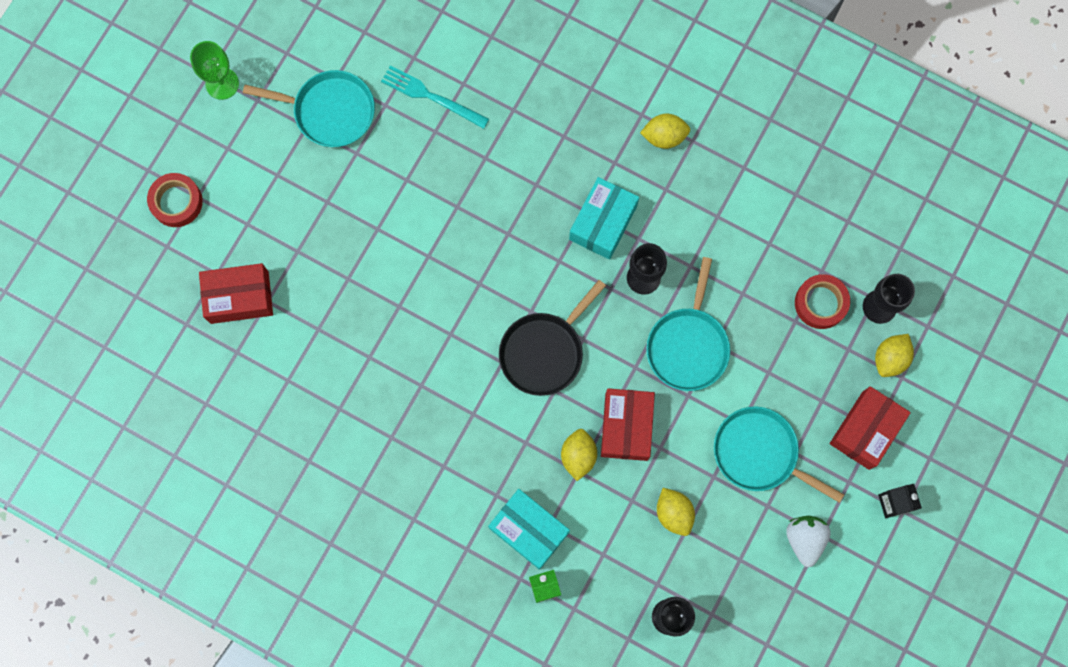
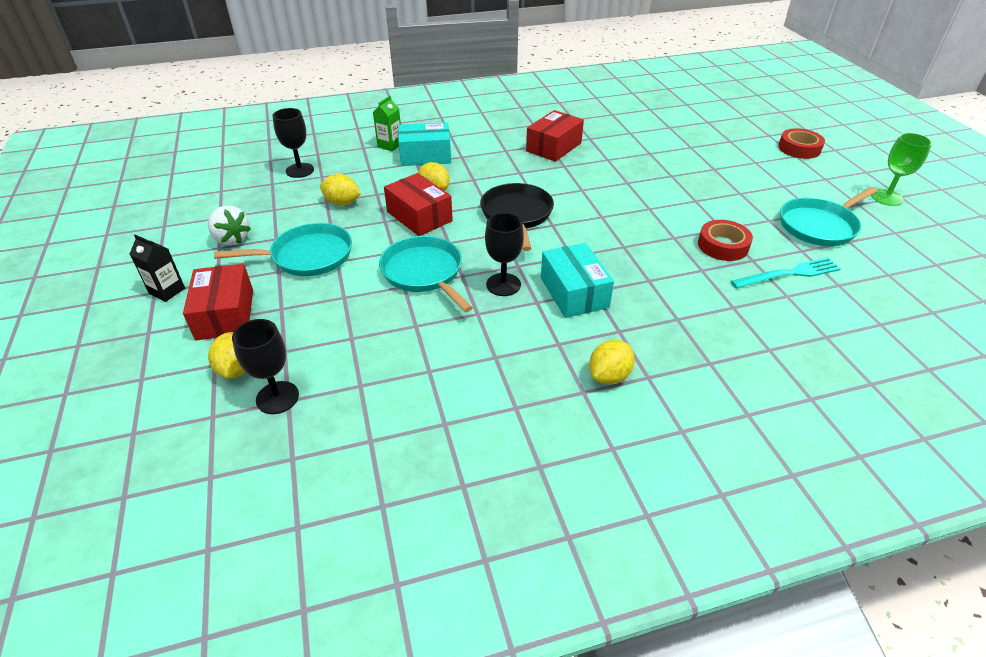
camera: 135 degrees right, 35 degrees down
red box [199,263,273,324] -> red box moved to [526,110,584,162]
red tape [795,274,850,329] -> red tape moved to [698,220,753,261]

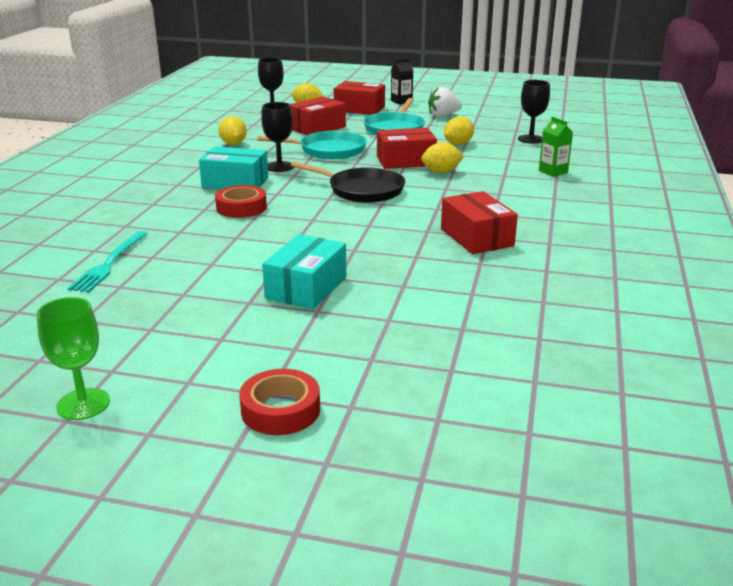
camera: 120 degrees right, 15 degrees down
turquoise box [398,122,451,166] -> turquoise box moved to [262,234,346,309]
yellow lemon [589,340,635,385] -> yellow lemon moved to [218,116,247,145]
red tape [698,220,753,261] -> red tape moved to [215,185,267,218]
turquoise pan [780,187,877,246] -> none
none -> red box [290,96,346,135]

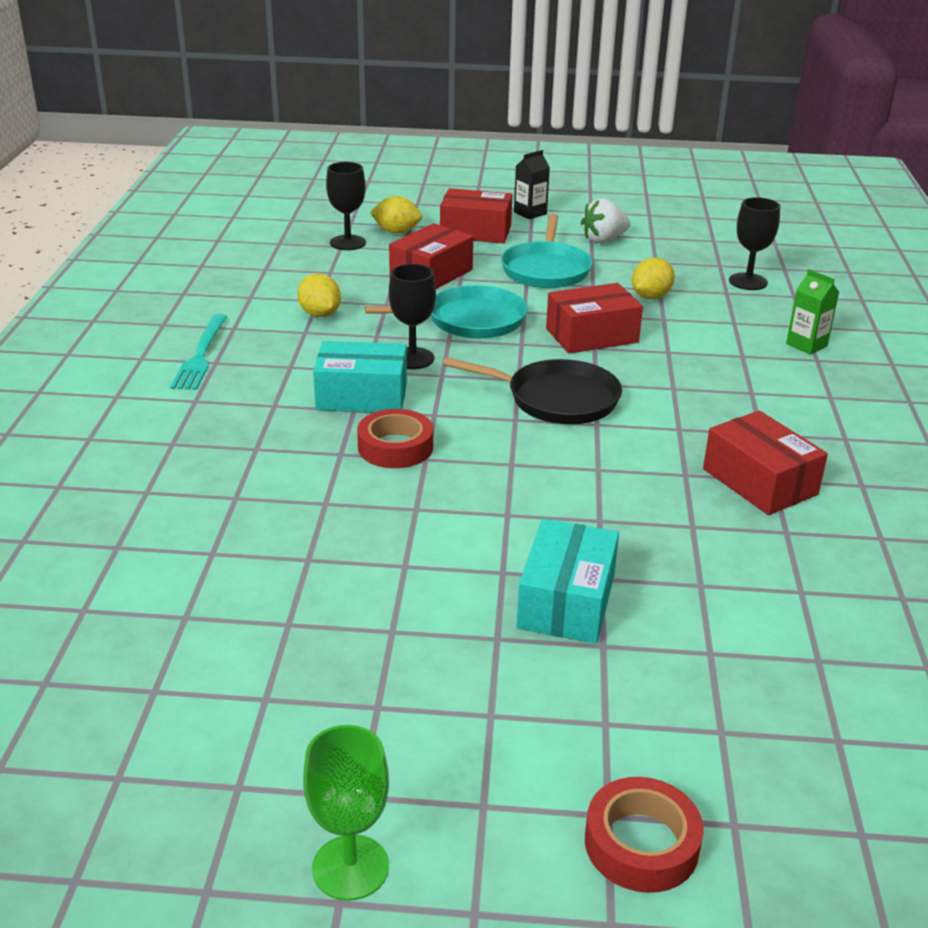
camera: 10 degrees left, 5 degrees up
turquoise fork [68,231,148,292] -> turquoise fork moved to [170,314,227,390]
yellow lemon [421,142,464,173] -> none

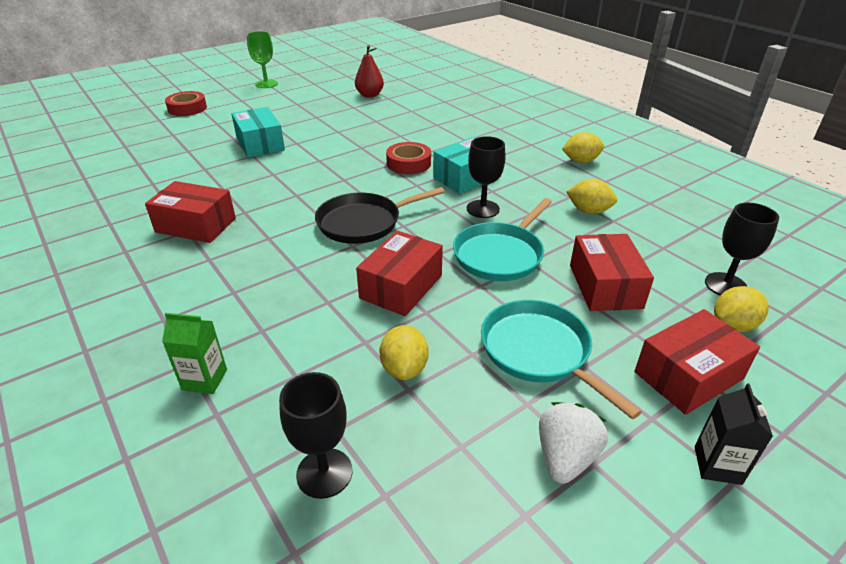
camera: 140 degrees right, 5 degrees up
turquoise fork [170,314,227,390] -> yellow lemon [562,132,604,163]
none -> red pear [355,45,384,98]

